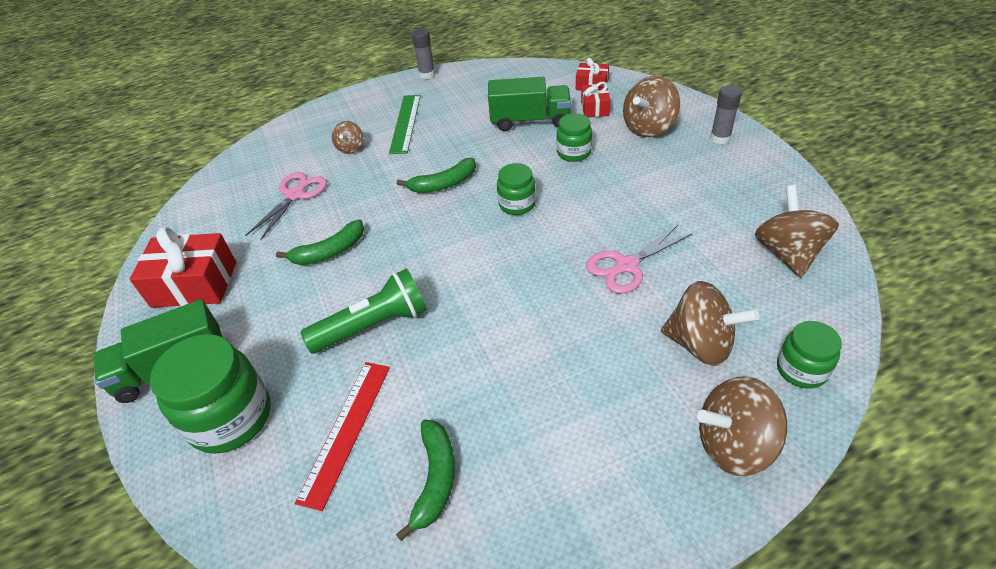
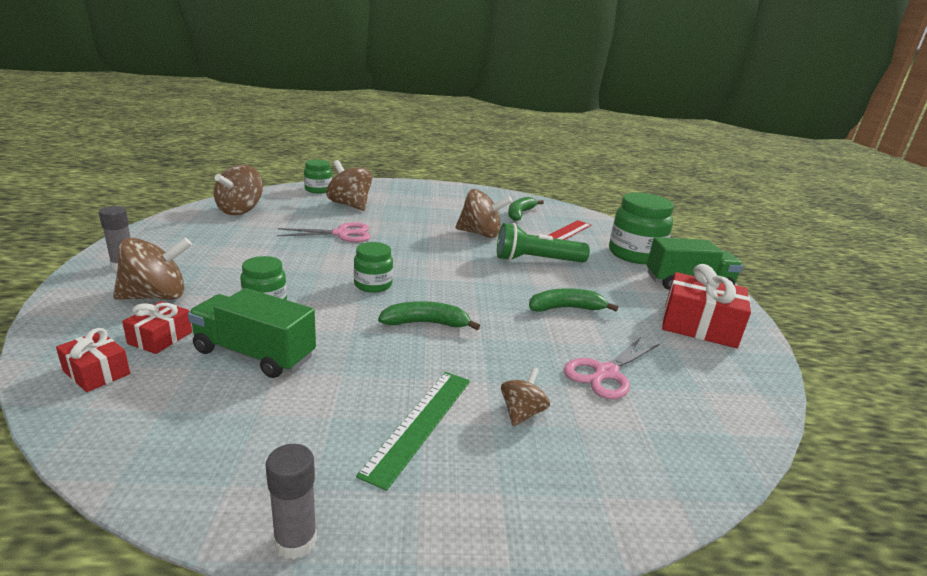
camera: 165 degrees left, 20 degrees down
brown spinning top [697,376,787,476] -> brown spinning top moved to [456,189,513,238]

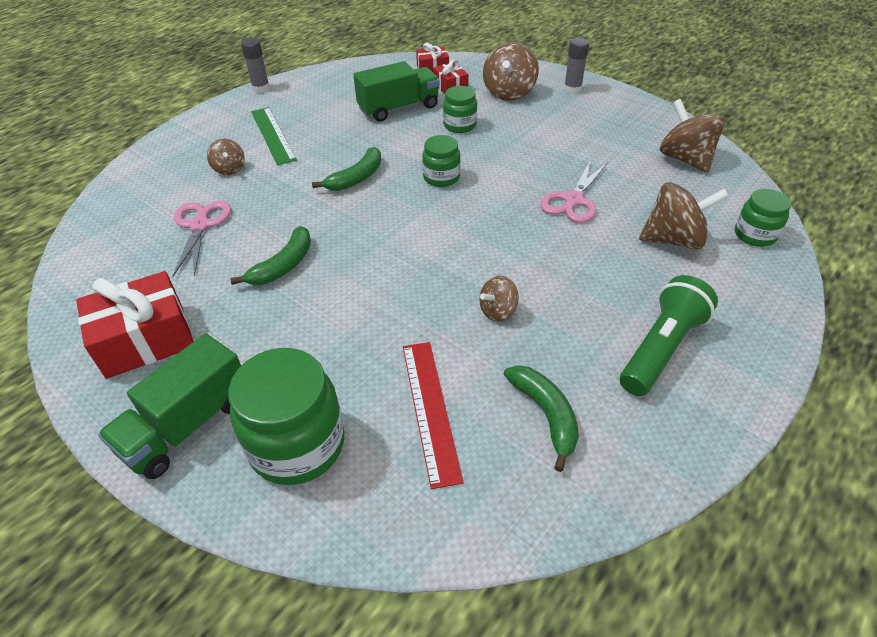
camera: 135 degrees right, 20 degrees up
brown spinning top [456,189,513,238] -> brown spinning top [479,276,519,321], size x0.56
green flashlight [497,223,590,263] -> green flashlight moved to [620,275,718,396]

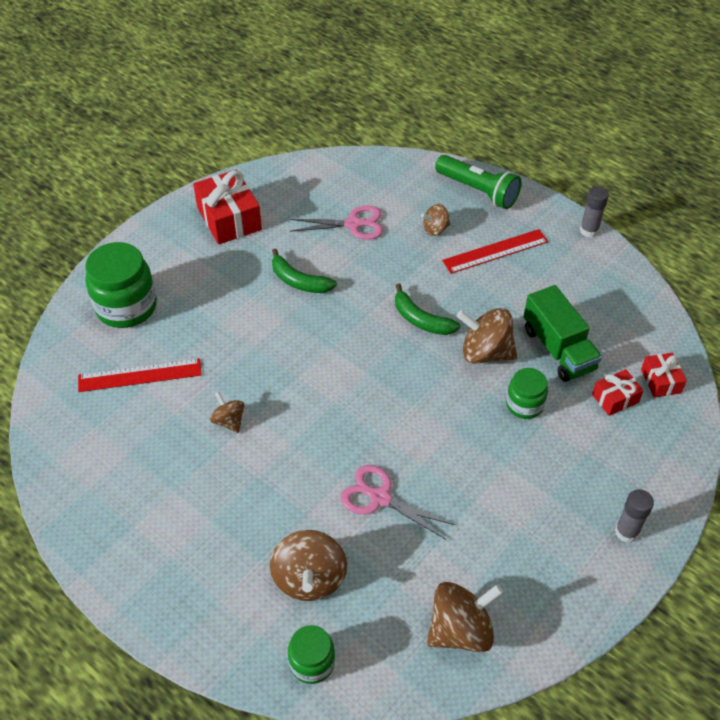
camera: 90 degrees right, 5 degrees up
green truck [98,334,241,479] -> none
green ruler [251,107,297,165] -> red ruler [442,229,548,274]
green jar [422,135,461,187] -> none
brown spinning top [483,42,539,101] -> brown spinning top moved to [456,308,517,364]
green banana [504,365,579,472] -> none
green flashlight [620,275,718,396] -> green flashlight moved to [435,155,522,209]

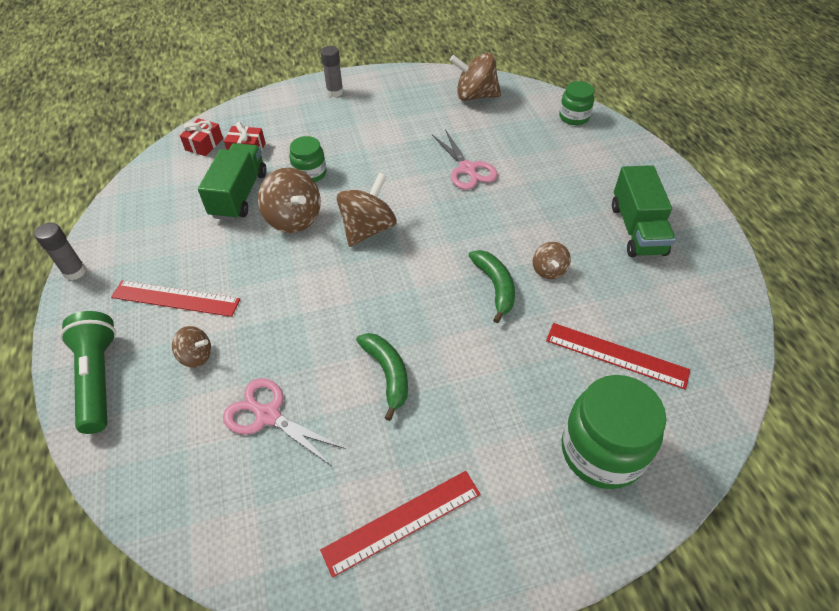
camera: 145 degrees left, 0 degrees up
red gift [193,169,262,244] -> red ruler [320,471,480,578]
brown spinning top [270,530,347,601] -> brown spinning top moved to [337,173,397,247]
green banana [395,283,461,335] -> green banana moved to [469,250,515,323]
none -> green truck [612,165,676,257]

